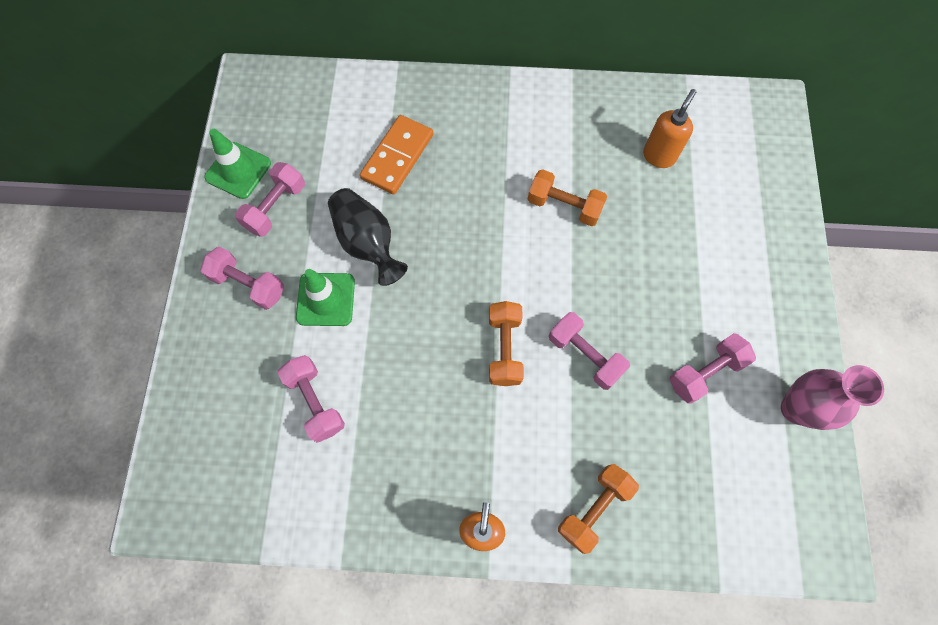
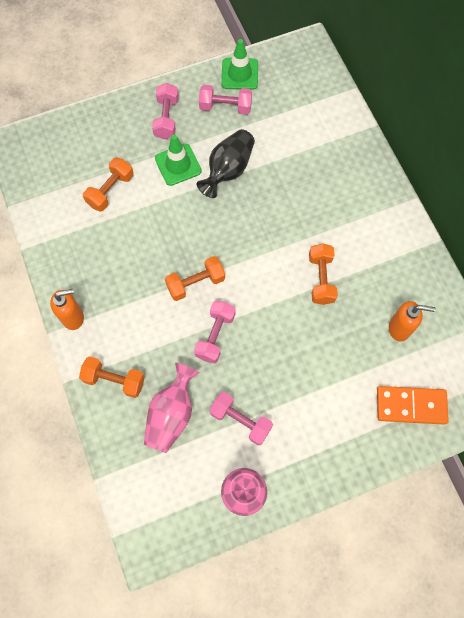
camera: 65 degrees right, 0 degrees up
pink dumbbell [278,355,345,443] -> orange dumbbell [83,157,133,212]
orange domino [360,115,433,194] -> orange domino moved to [377,386,449,425]
none -> pink vase [144,363,200,453]

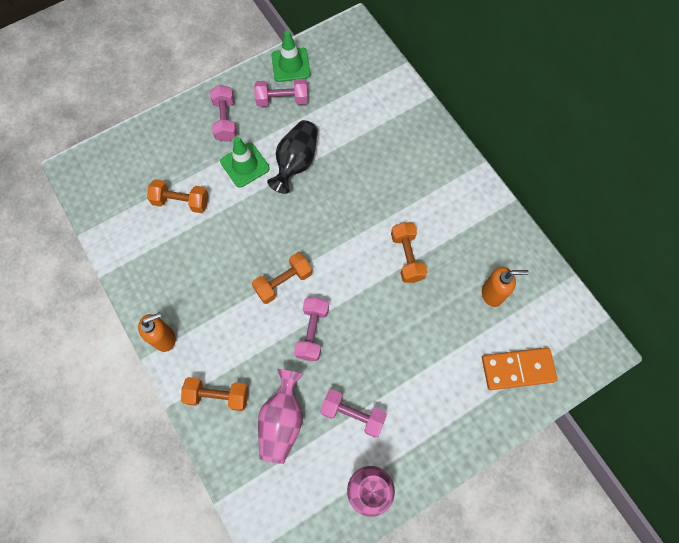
camera: 10 degrees left, 0 degrees up
orange dumbbell [83,157,133,212] -> orange dumbbell turned 75 degrees clockwise [147,179,208,213]

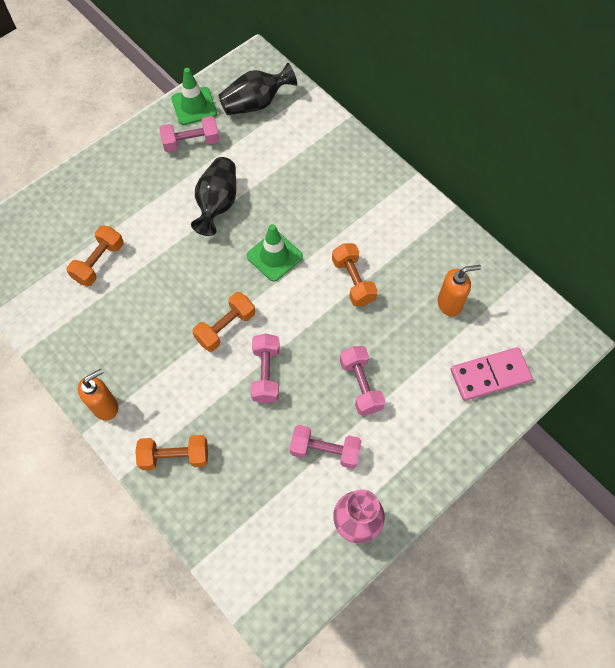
camera: 10 degrees left, 5 degrees down
orange dumbbell [147,179,208,213] -> orange dumbbell turned 60 degrees counterclockwise [67,225,124,286]
pink dumbbell [210,85,237,142] -> pink dumbbell moved to [340,346,385,415]
green traffic cone [220,136,270,188] -> green traffic cone moved to [247,224,303,281]
pink vase [258,369,304,464] -> none
orange domino [482,348,557,390] -> pink domino [451,347,533,401]
none -> black vase [218,63,297,115]

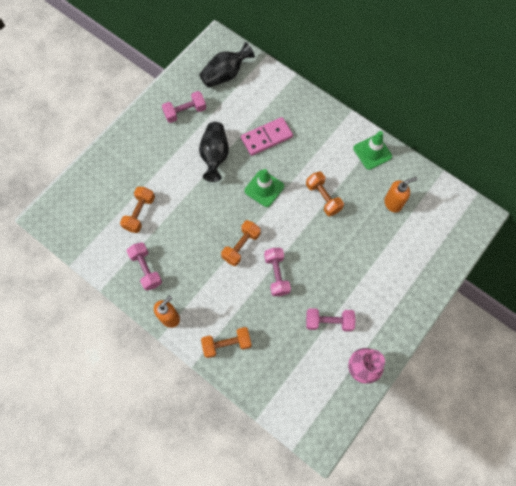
camera: 10 degrees left, 5 degrees up
green traffic cone [171,68,217,125] -> green traffic cone moved to [353,131,392,170]
pink dumbbell [340,346,385,415] -> pink dumbbell moved to [127,242,162,291]
pink domino [451,347,533,401] -> pink domino moved to [241,117,293,156]

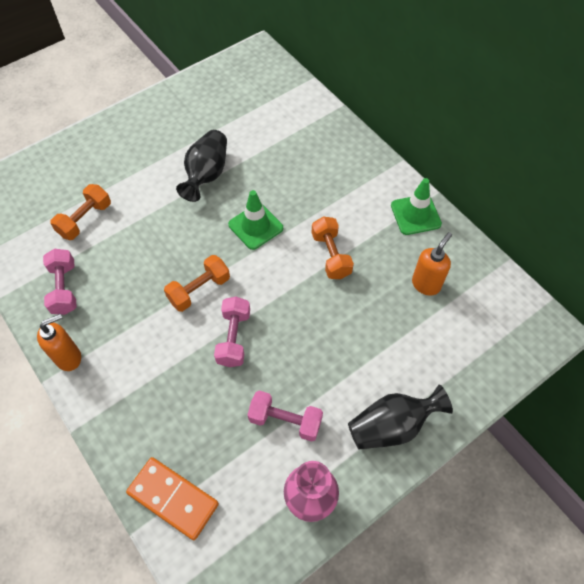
camera: 15 degrees right, 10 degrees down
pink dumbbell [162,91,206,123] -> none
black vase [199,42,255,88] -> black vase moved to [348,385,453,449]
orange dumbbell [201,327,252,358] -> none
pink domino [241,117,293,156] -> none
orange soap dispenser [384,177,418,213] -> orange soap dispenser turned 45 degrees counterclockwise [412,232,452,296]
none -> orange domino [126,457,219,540]

